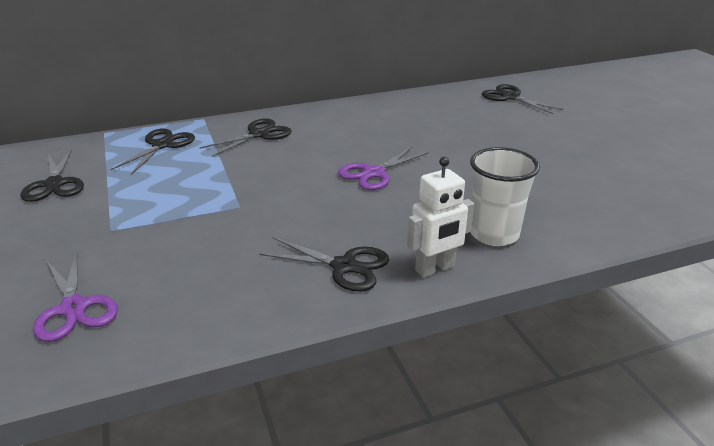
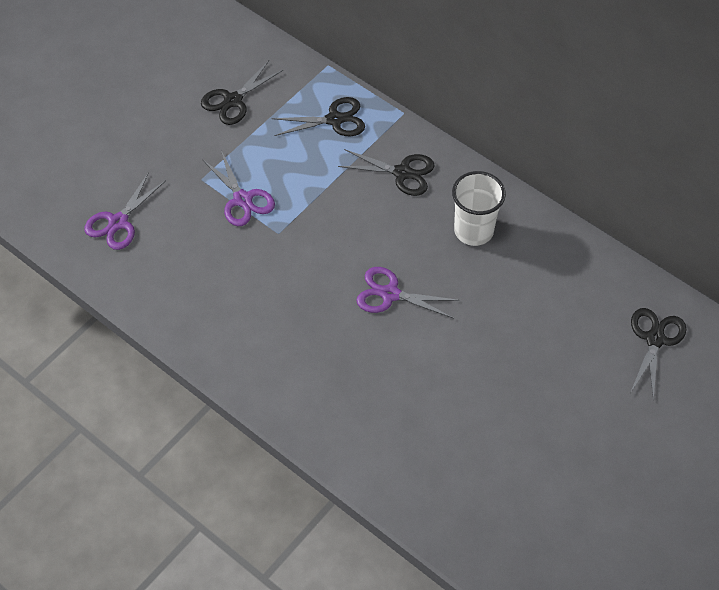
camera: 60 degrees right, 25 degrees up
black scissors [259,237,389,291] -> none
white robot [407,157,474,278] -> none
white cup [470,147,540,246] -> white cup moved to [452,171,506,246]
none -> purple scissors [202,151,275,226]

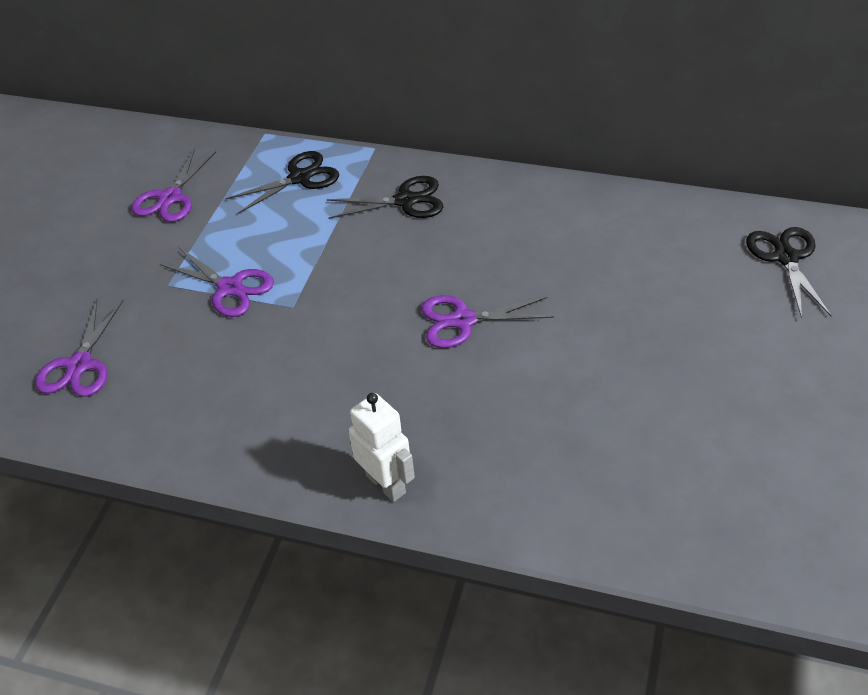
camera: 20 degrees left, 10 degrees down
black scissors [201,61,283,125] -> purple scissors [131,148,216,222]
white cup [452,171,506,246] -> none
none -> white robot [348,393,415,502]

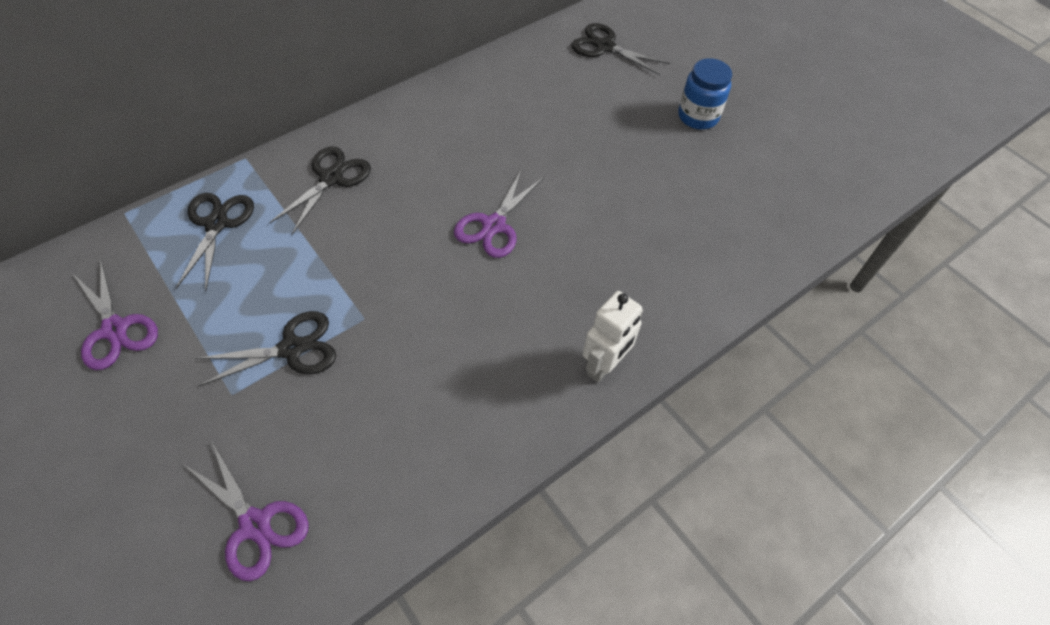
camera: 60 degrees left, 10 degrees up
purple scissors [160,247,274,317] -> black scissors [195,311,336,386]
white robot [348,393,415,502] -> white robot turned 135 degrees clockwise [583,291,643,382]
none -> blue jar [678,58,732,129]

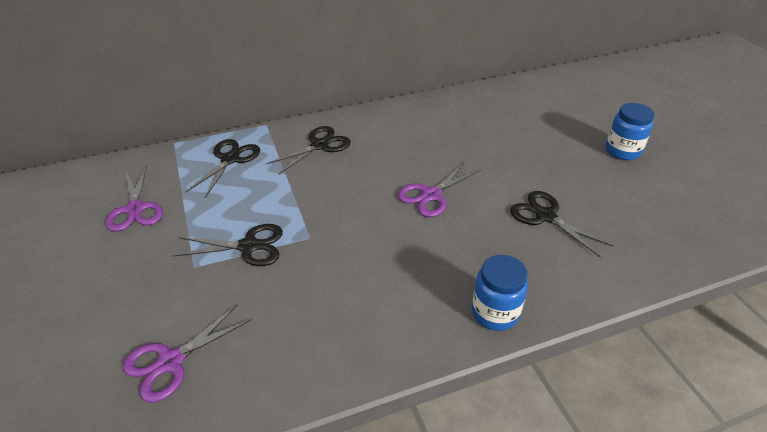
camera: 20 degrees right, 15 degrees down
purple scissors [183,442,309,581] -> purple scissors turned 75 degrees clockwise [123,304,252,403]
black scissors [572,23,670,75] -> black scissors moved to [510,191,613,257]
white robot [583,291,643,382] -> blue jar [472,255,528,331]

